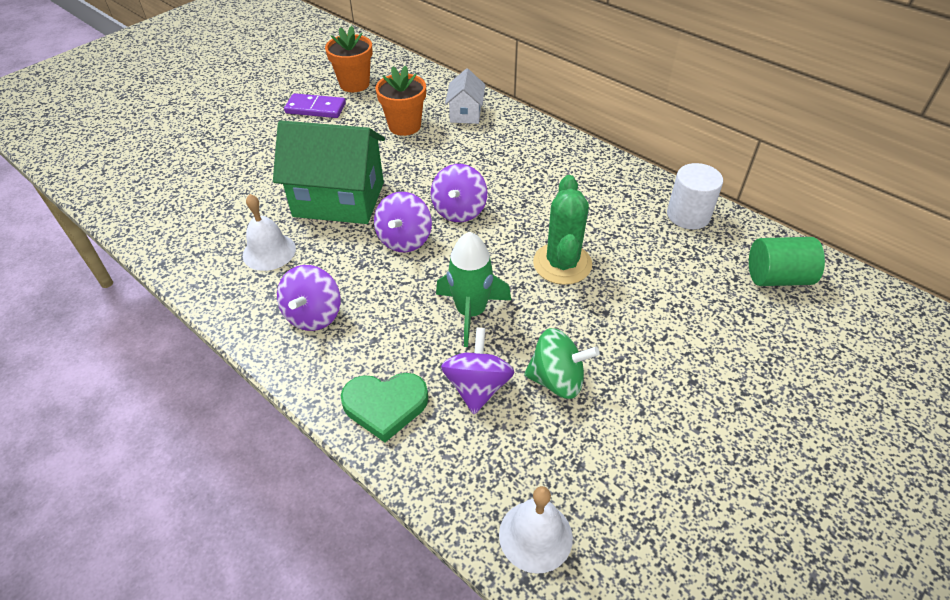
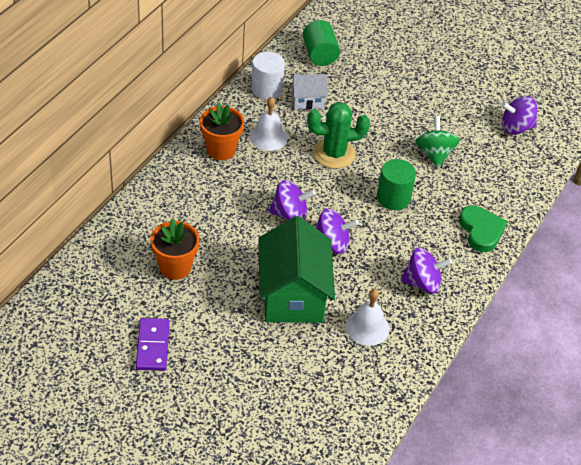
camera: 105 degrees left, 0 degrees up
orange flower pot [325,26,373,92] -> orange flower pot moved to [200,103,244,160]
green rocket [436,232,511,347] -> green cylinder [377,159,416,210]
purple spinning top [441,328,514,414] -> purple spinning top moved to [501,96,537,135]
white house [445,68,485,124] -> white house moved to [291,74,328,110]
white bell [499,486,573,574] -> white bell moved to [249,97,288,151]

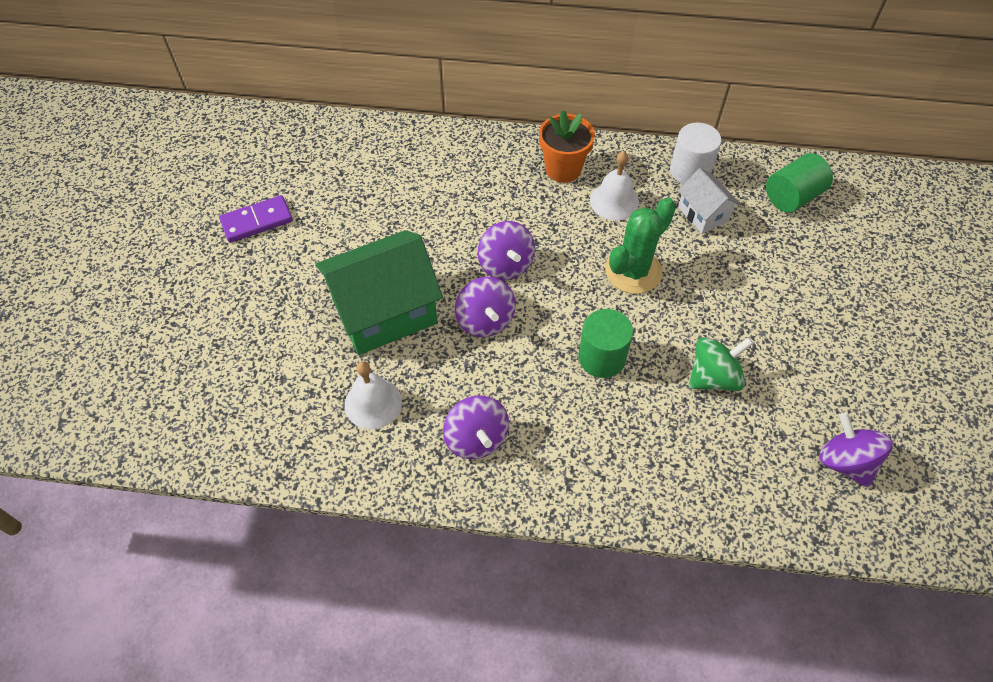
camera: 70 degrees right, 10 degrees up
orange flower pot [150,218,200,280] -> none
green cactus [307,102,370,169] -> green cactus turned 75 degrees clockwise [605,197,676,294]
green heart [459,206,507,252] -> none

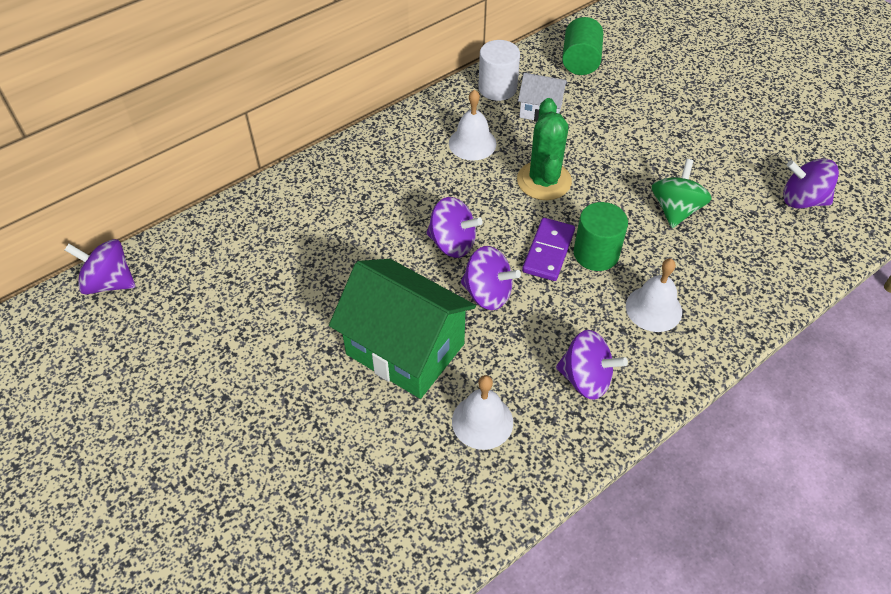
camera: 45 degrees left, 5 degrees down
purple domino [219,195,293,243] -> purple domino moved to [522,218,575,281]
green house [315,230,443,355] -> green house turned 75 degrees counterclockwise [329,259,476,399]
orange flower pot [539,110,595,183] -> none
none -> purple spinning top [65,239,136,294]
none -> white bell [626,259,682,332]

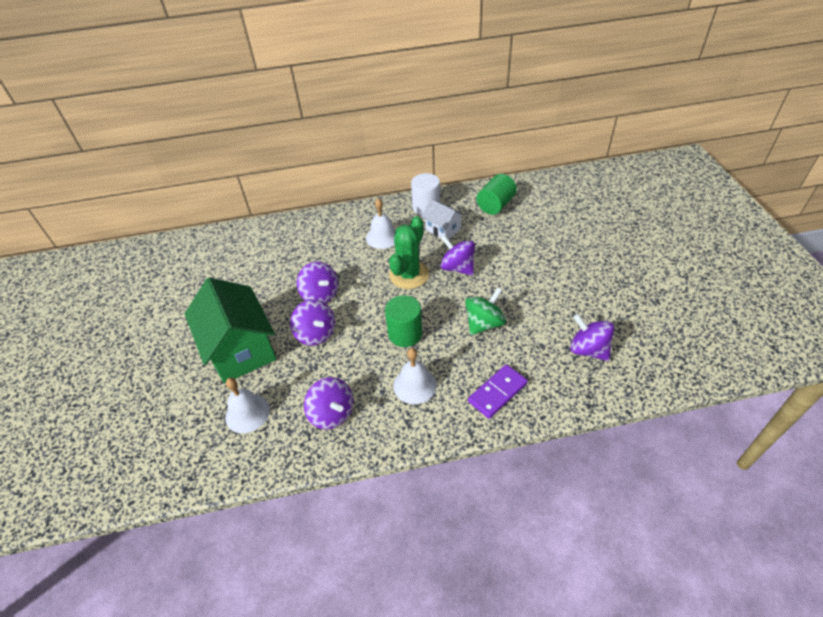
camera: 30 degrees right, 5 degrees down
purple spinning top [65,239,136,294] -> purple spinning top moved to [440,235,475,276]
purple domino [522,218,575,281] -> purple domino moved to [468,364,528,419]

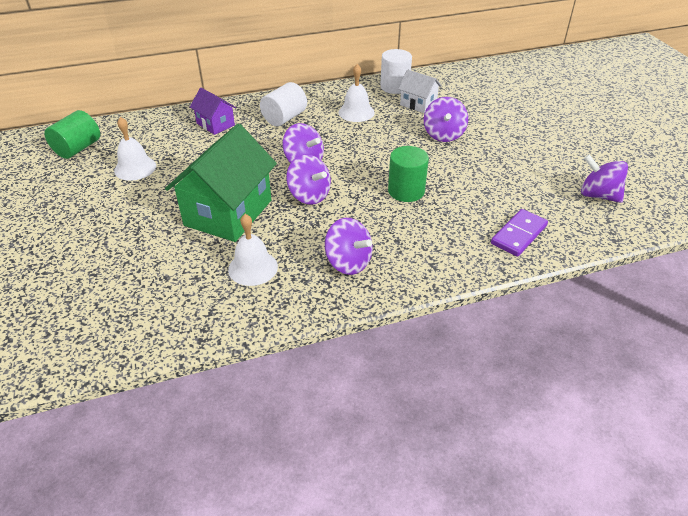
camera: 10 degrees left, 5 degrees down
green house [185,278,277,383] -> green house turned 60 degrees clockwise [165,124,277,242]
green cactus [389,216,429,289] -> none
white bell [393,348,437,404] -> white bell moved to [114,117,156,181]
purple spinning top [440,235,475,276] -> purple spinning top turned 120 degrees counterclockwise [424,97,468,142]
green spinning top [465,287,506,335] -> none
green cylinder [476,174,517,215] -> green cylinder moved to [44,110,100,159]
none -> purple house [190,88,236,135]
none -> white cylinder [260,82,307,126]

